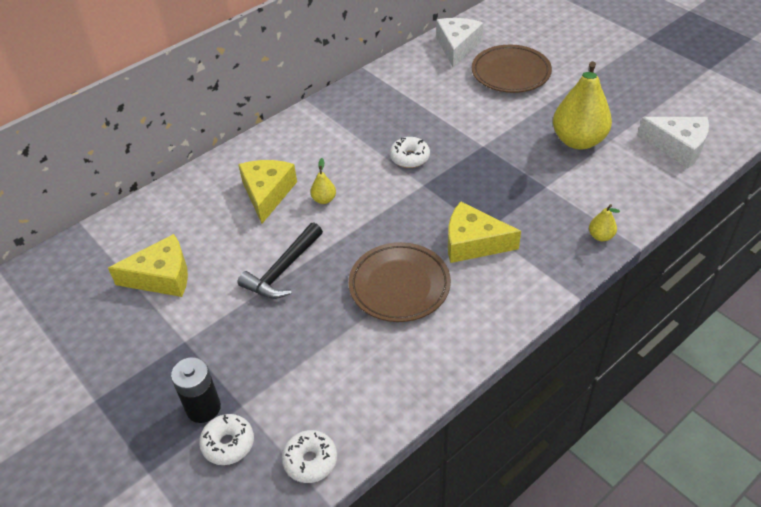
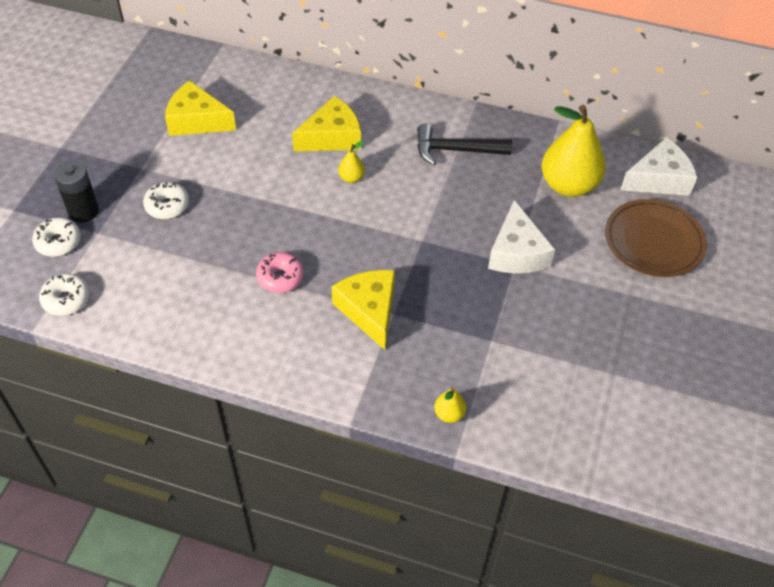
camera: 55 degrees right, 5 degrees up
yellow cheese [108,234,188,297] -> yellow cheese turned 150 degrees clockwise [165,80,236,136]
black hammer [238,222,323,299] -> black hammer moved to [417,124,512,165]
brown plate [349,242,451,322] -> pink donut [256,252,304,293]
white donut [390,137,430,168] -> white donut moved to [143,182,189,219]
yellow pear [553,61,612,150] -> yellow pear moved to [542,105,606,197]
white cheese [637,117,709,168] -> white cheese moved to [488,200,555,273]

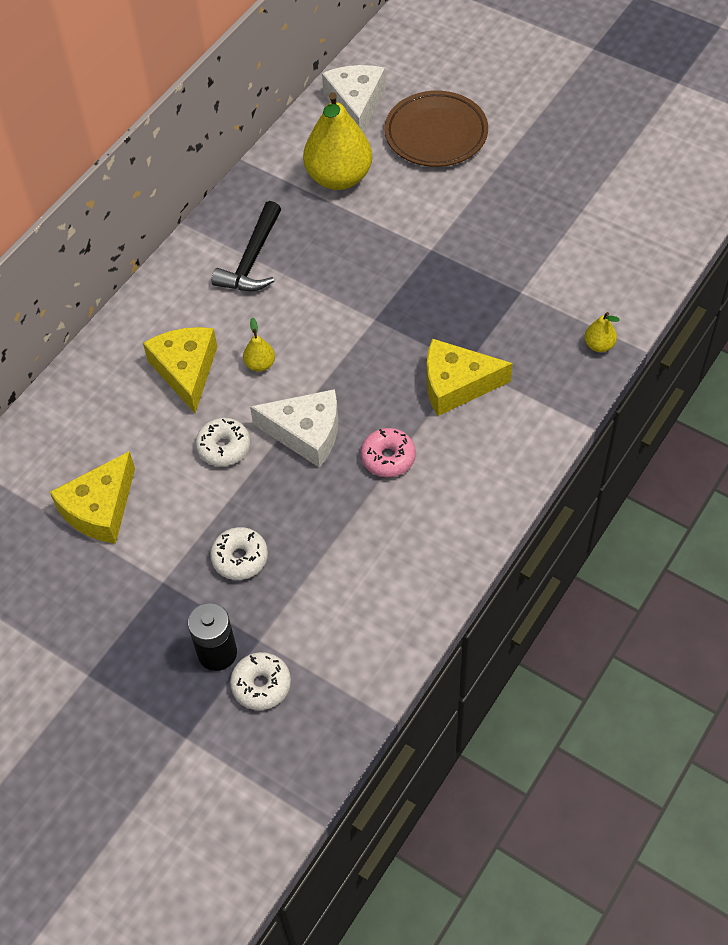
camera: 70 degrees left, 5 degrees up
white donut [39,274,90,316] -> white donut moved to [196,418,250,466]
white cheese [488,200,555,273] -> white cheese moved to [250,389,338,468]

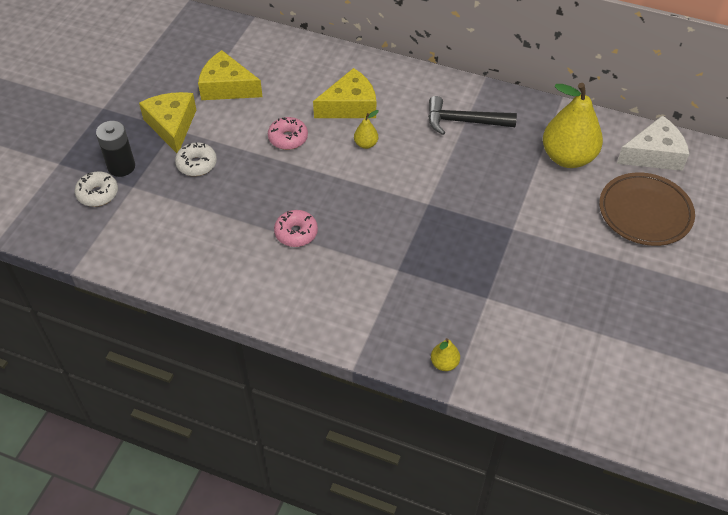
camera: 75 degrees right, 5 degrees down
white donut [196,418,250,466] -> pink donut [268,117,308,150]
white cheese [250,389,338,468] -> none
yellow cheese [427,339,513,416] -> yellow cheese moved to [139,92,196,153]

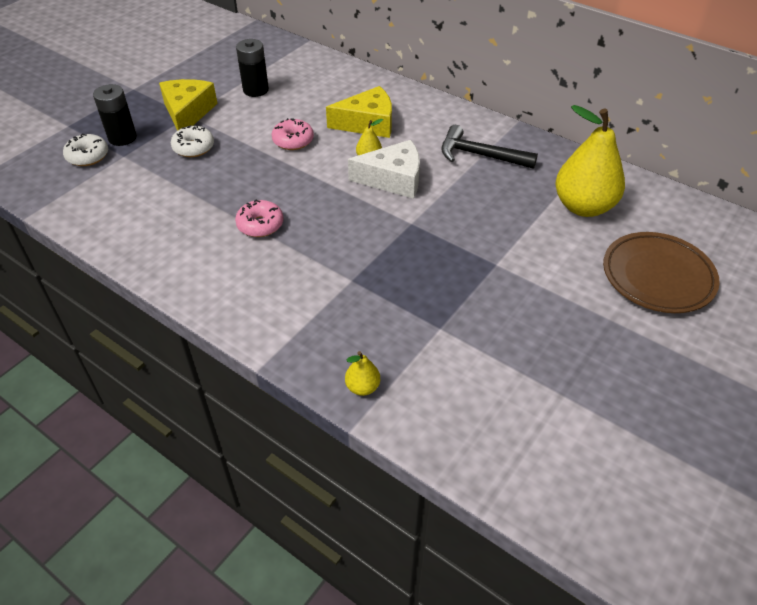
camera: 15 degrees right, 5 degrees down
yellow cheese [198,50,263,100] -> black battery [236,39,269,97]
white cheese [617,115,689,171] -> white cheese moved to [348,140,420,199]

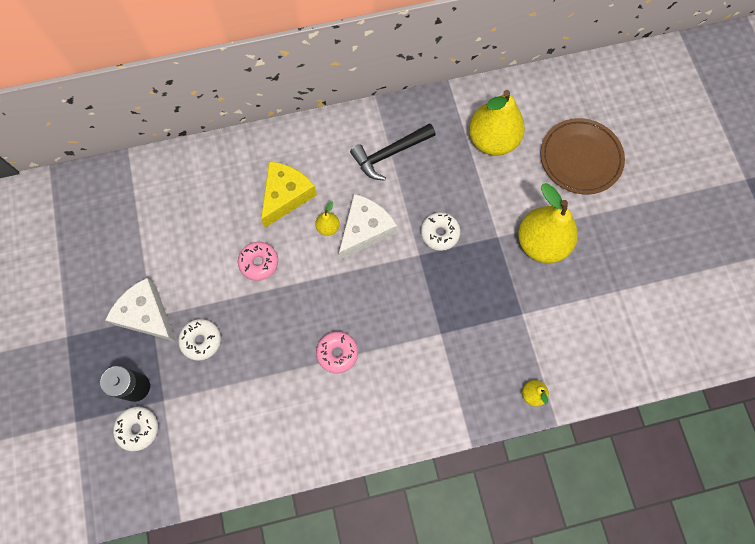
camera: 50 degrees left, 25 degrees up
yellow cheese [159,79,218,131] -> white cheese [105,278,176,342]
black battery [236,39,269,97] -> none
none -> white donut [421,212,461,251]
none -> yellow pear [518,183,578,263]

